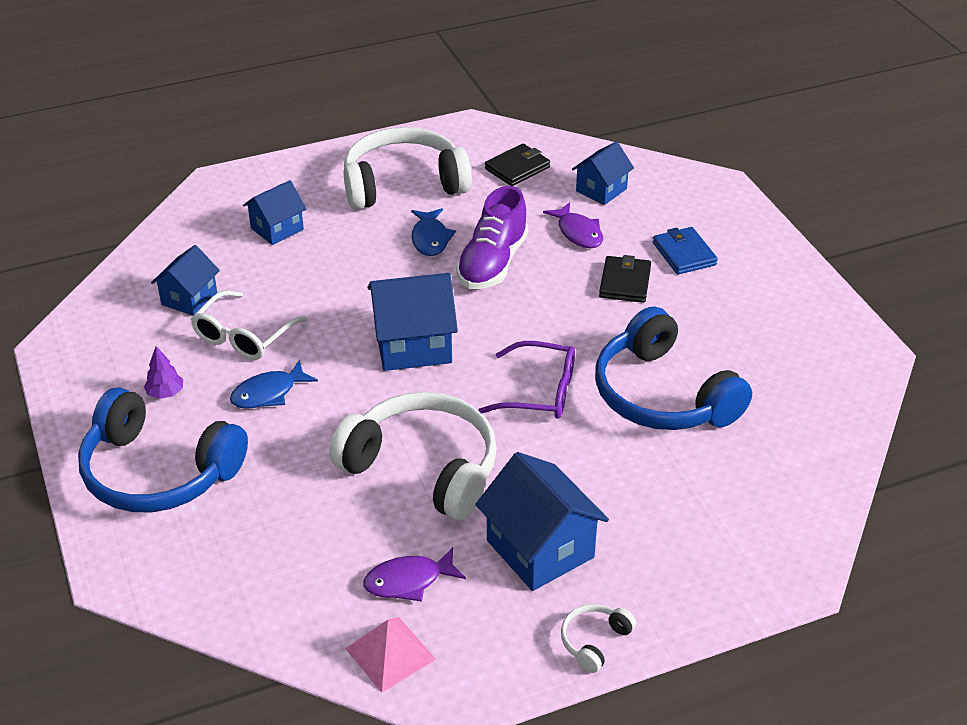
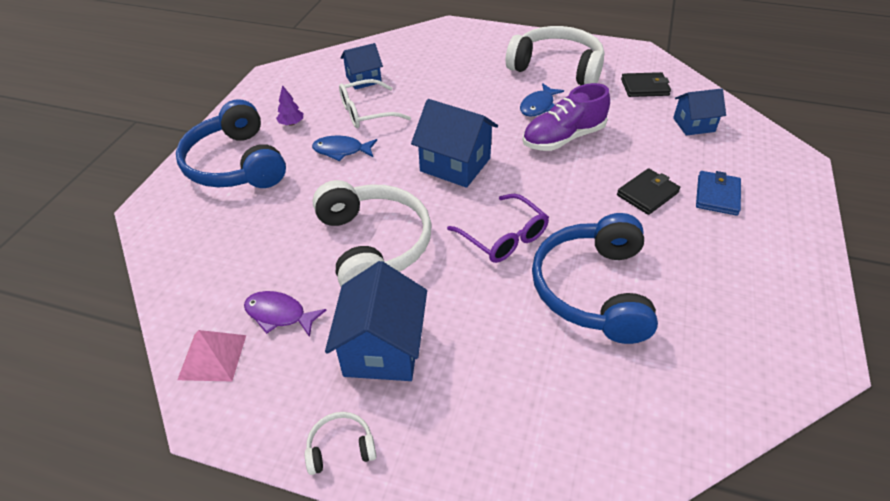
camera: 40 degrees right, 5 degrees up
blue house [243,180,306,245] -> none
purple fish [543,202,603,248] -> none

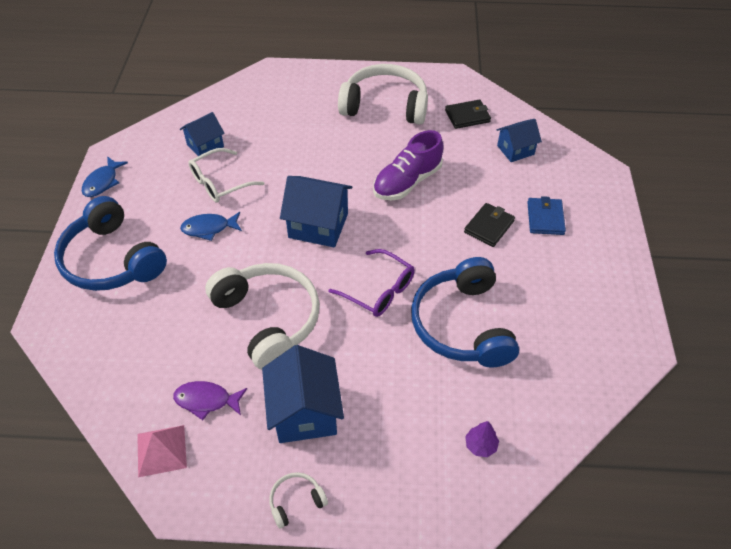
camera: 15 degrees left, 5 degrees up
purple tree [276,85,303,126] -> purple tree moved to [465,421,499,457]
blue fish [520,83,564,117] -> blue fish moved to [82,156,128,197]

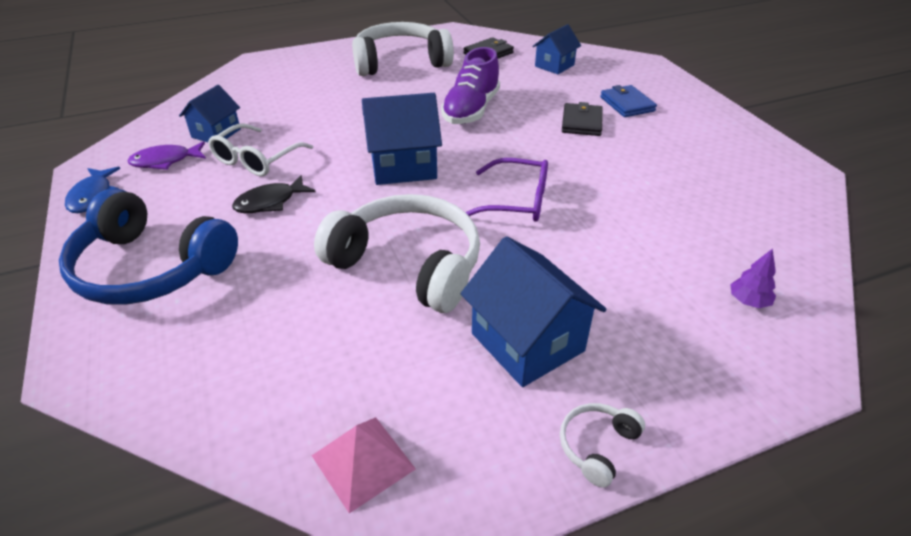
camera: 25 degrees left, 10 degrees down
purple fish [173,381,247,420] -> purple fish moved to [128,141,206,170]
blue fish [180,212,242,241] -> black fish [232,175,316,213]
blue headphones [411,257,519,368] -> none

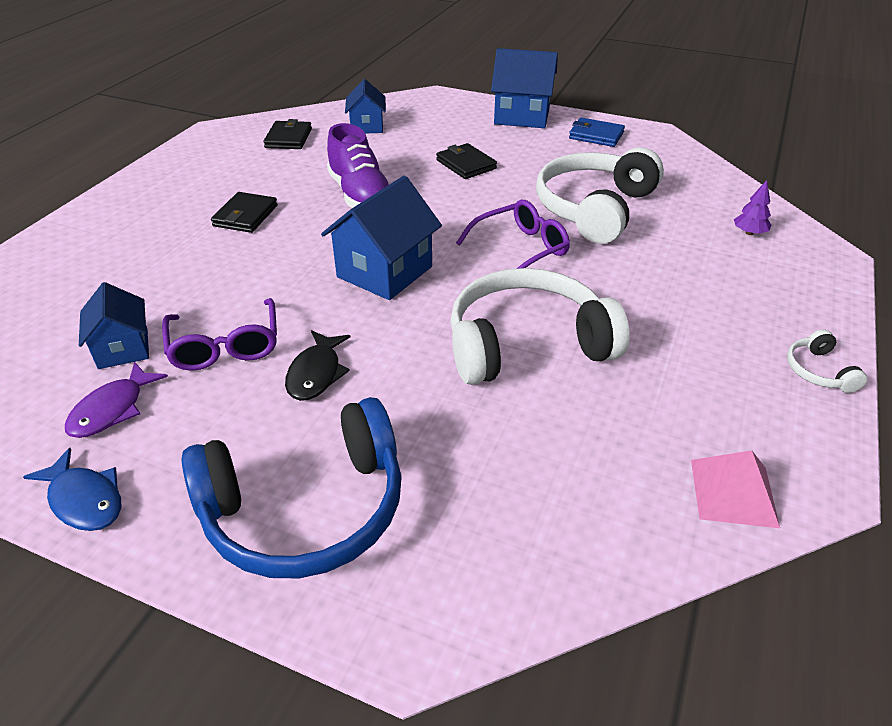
camera: 45 degrees left, 0 degrees up
white glasses [208,123,313,176] -> purple glasses [162,298,277,371]
white headphones [352,22,454,76] -> white headphones moved to [536,147,664,244]
blue house [460,236,607,387] -> blue house moved to [491,48,558,128]
blue wallet [600,85,657,117] -> blue wallet moved to [569,118,625,147]
none -> black wallet [211,192,278,233]

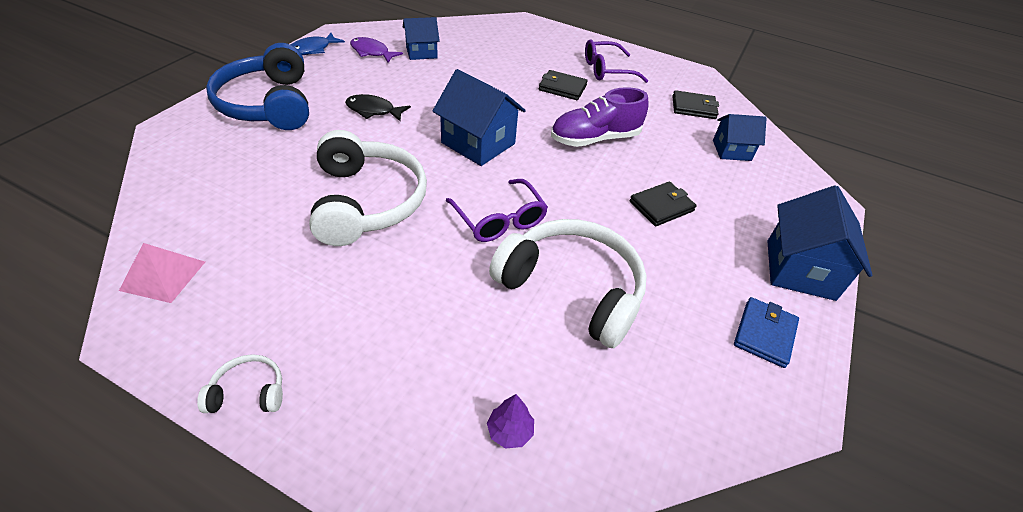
camera: 90 degrees right, 5 degrees up
purple glasses [162,298,277,371] -> purple glasses moved to [585,40,648,83]

